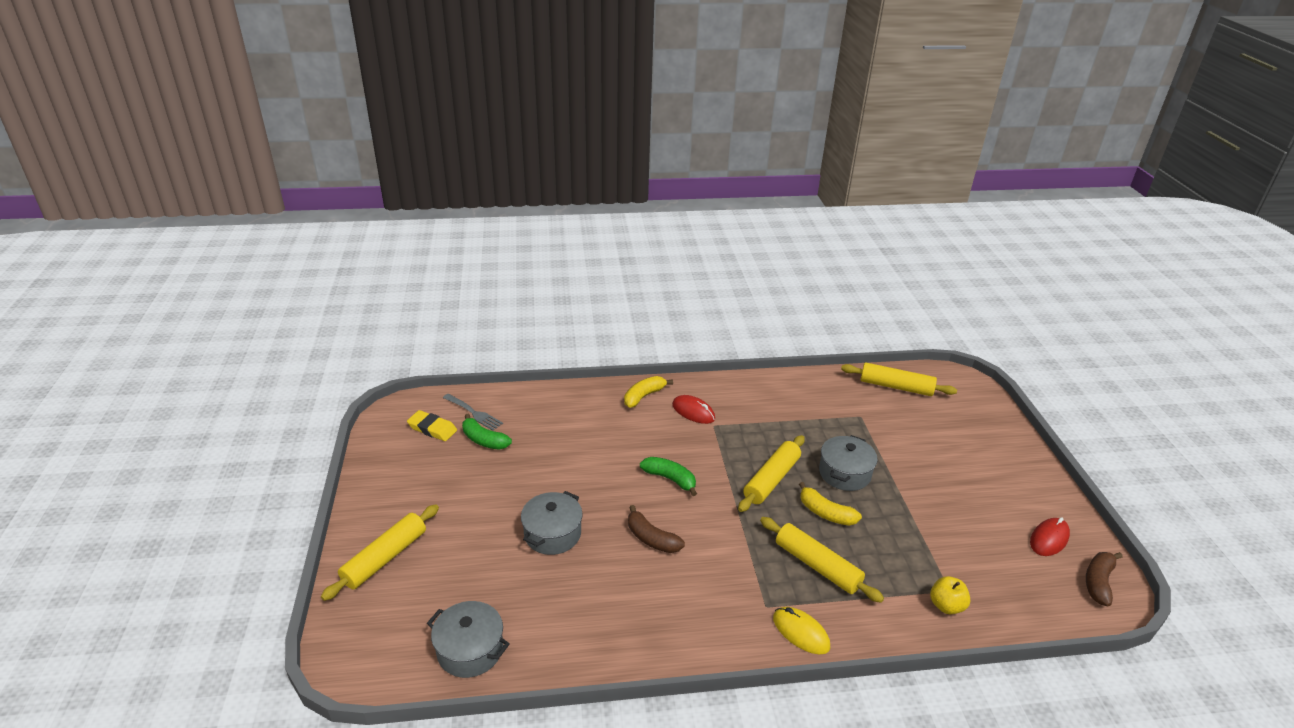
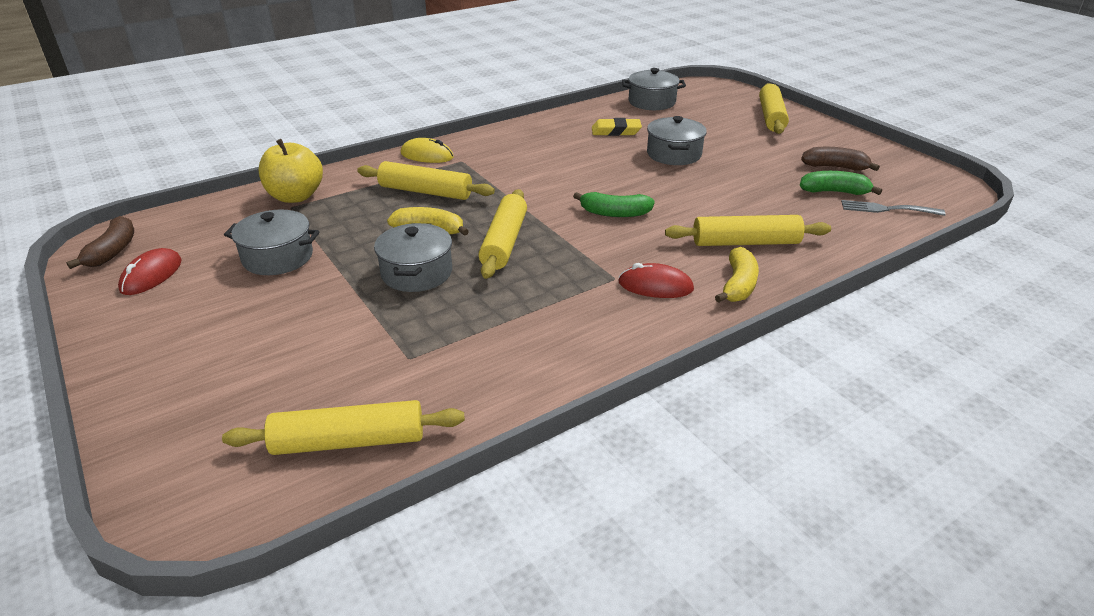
camera: 155 degrees right, 0 degrees up
yellow eraser [407,410,457,441] -> yellow eraser moved to [592,118,642,136]
brown banana [628,505,685,553] -> brown banana moved to [801,147,880,171]
yellow apple [930,576,970,614] -> yellow apple [259,139,323,203], size x1.63
none -> grey pot [224,210,320,275]
none -> yellow rolling pin [665,215,831,246]

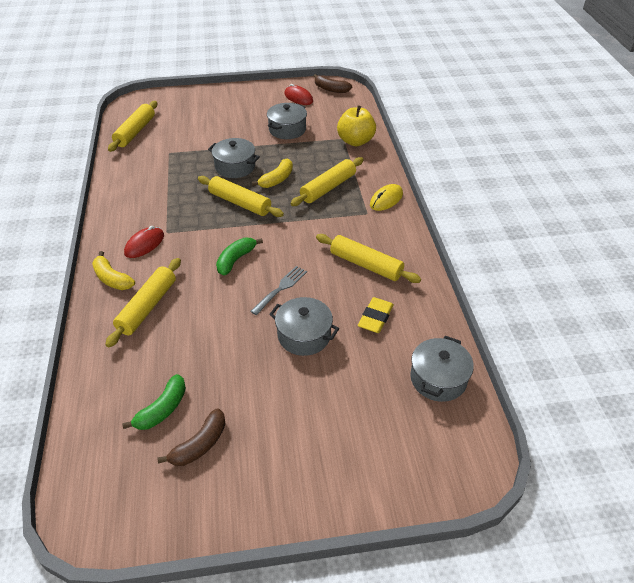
camera: 115 degrees right, 10 degrees up
yellow rolling pin [759,83,789,134] -> yellow rolling pin moved to [316,234,421,283]
grey fork [841,200,946,216] -> grey fork moved to [250,266,307,315]

